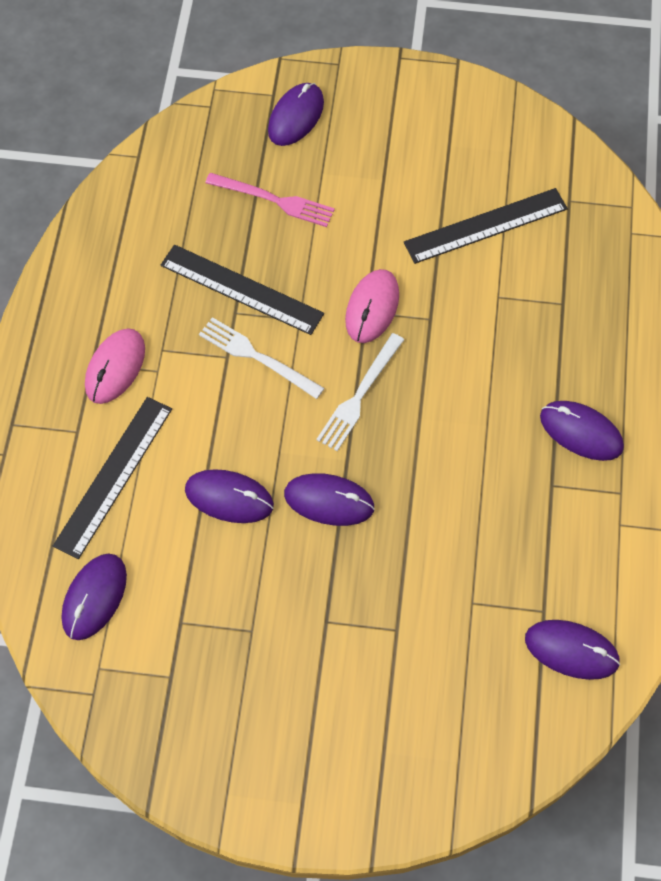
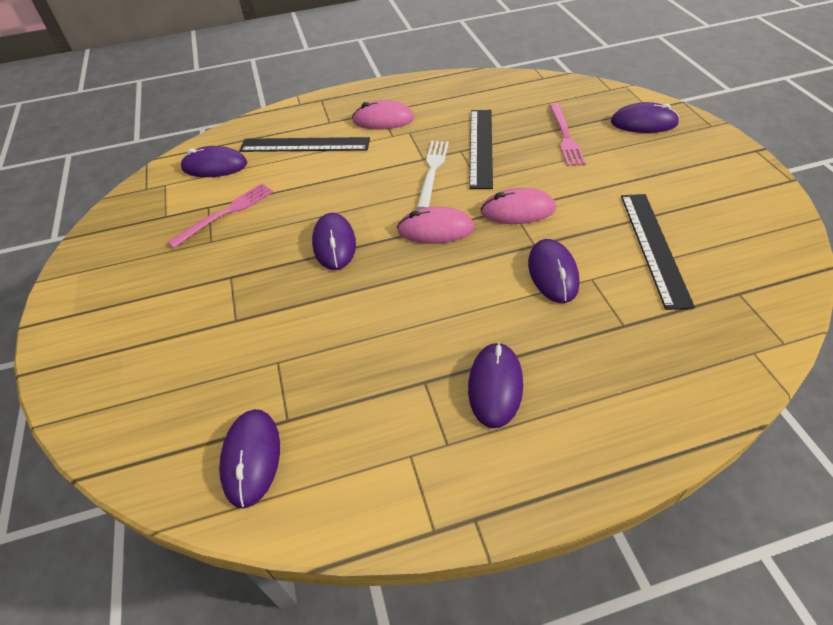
camera: 70 degrees right, 15 degrees down
purple mouse [185,469,274,523] -> purple mouse moved to [528,239,580,303]
white fork [316,333,404,451] -> pink mouse [397,206,474,244]
black ruler [404,188,568,264] -> black ruler turned 45 degrees clockwise [621,194,695,310]
none -> pink fork [167,183,273,248]

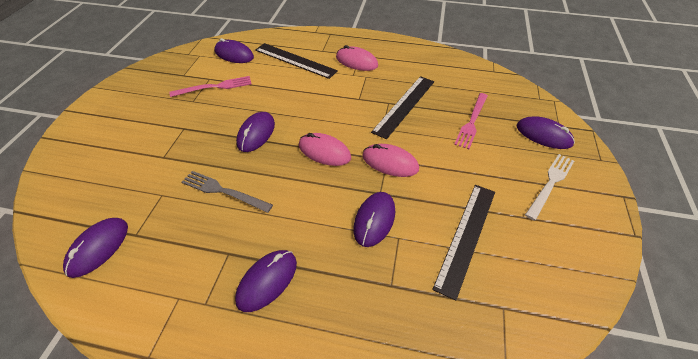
camera: 25 degrees right, 0 degrees up
white fork [417,141,449,209] -> white fork moved to [525,154,574,221]
none -> grey fork [182,171,273,213]

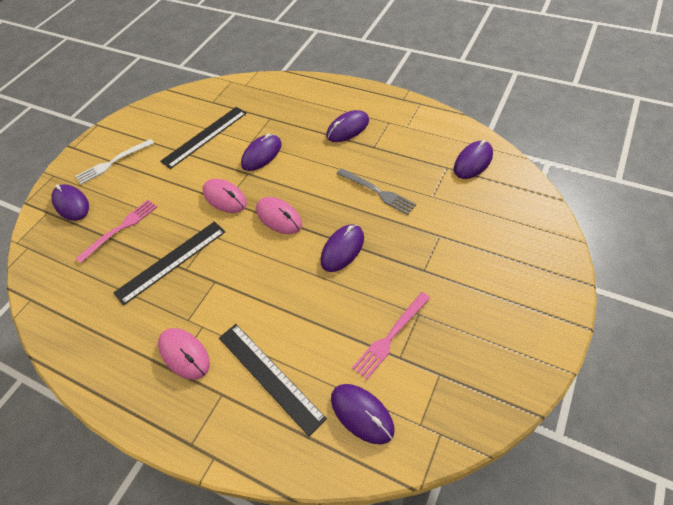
camera: 160 degrees left, 5 degrees up
pink fork [169,76,251,97] -> pink fork turned 45 degrees counterclockwise [352,292,430,380]

